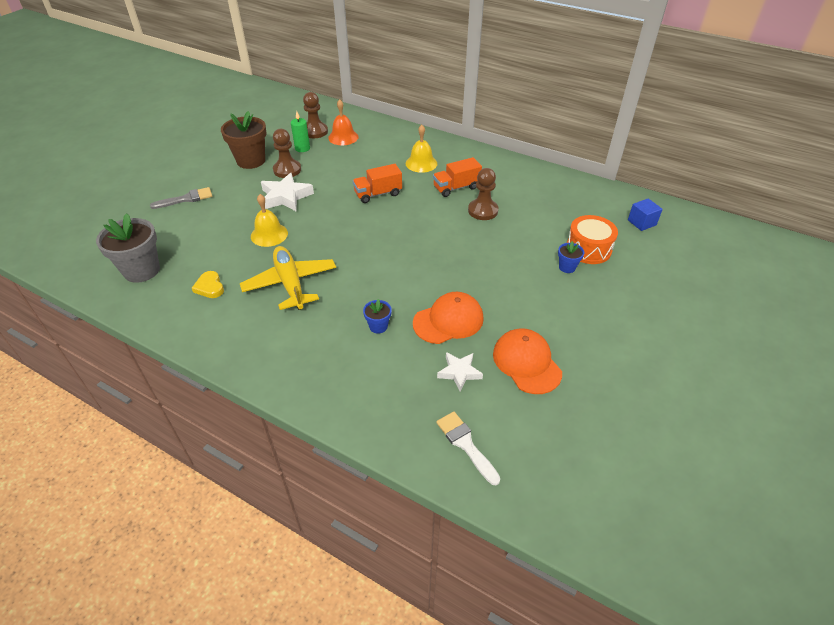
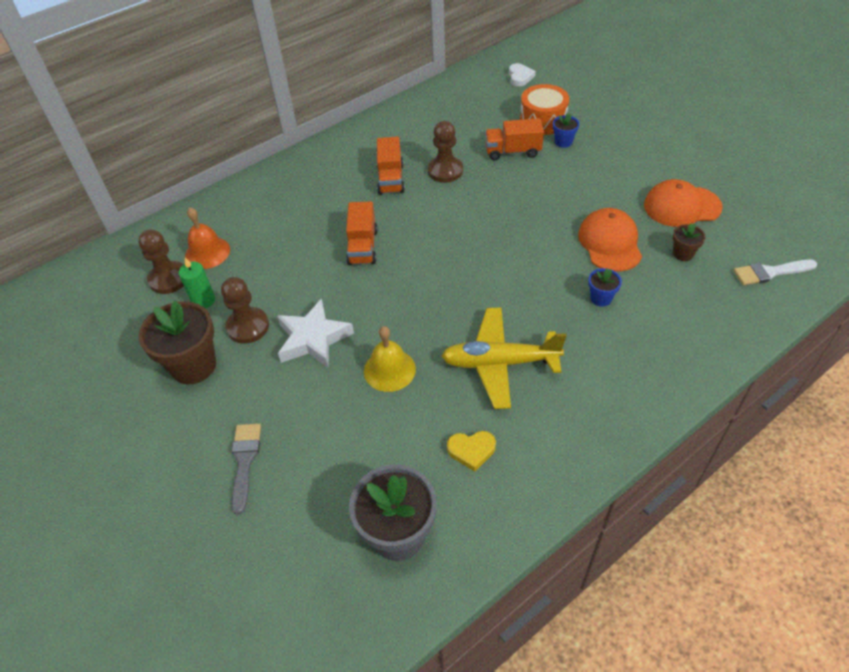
camera: 65 degrees left, 5 degrees up
yellow bell [406,125,437,173] -> none
white star [437,352,483,391] -> brown flower pot [673,224,706,261]
blue cube [628,198,663,231] -> white heart [509,63,536,86]
none -> orange truck [485,118,544,160]

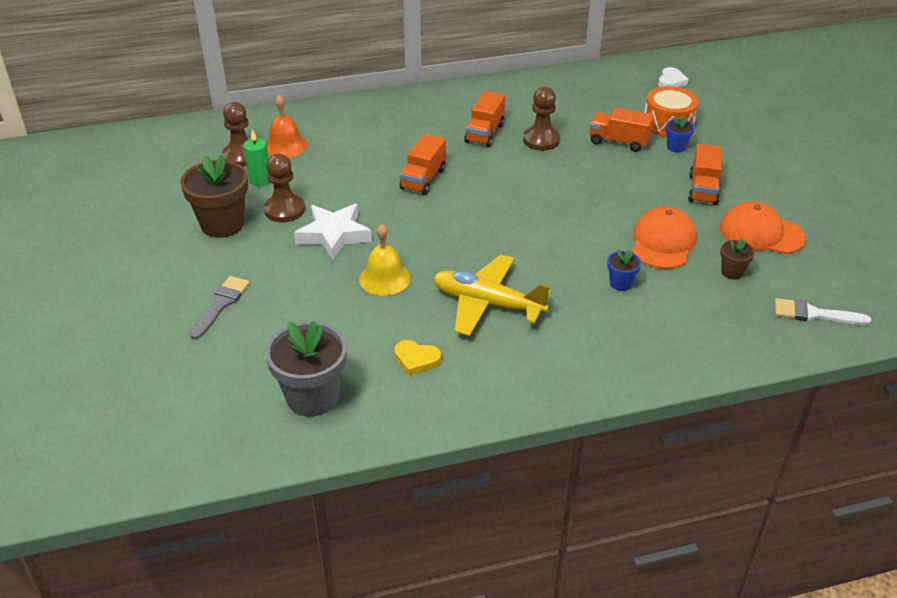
camera: 20 degrees right, 10 degrees down
none -> orange truck [688,144,722,205]

